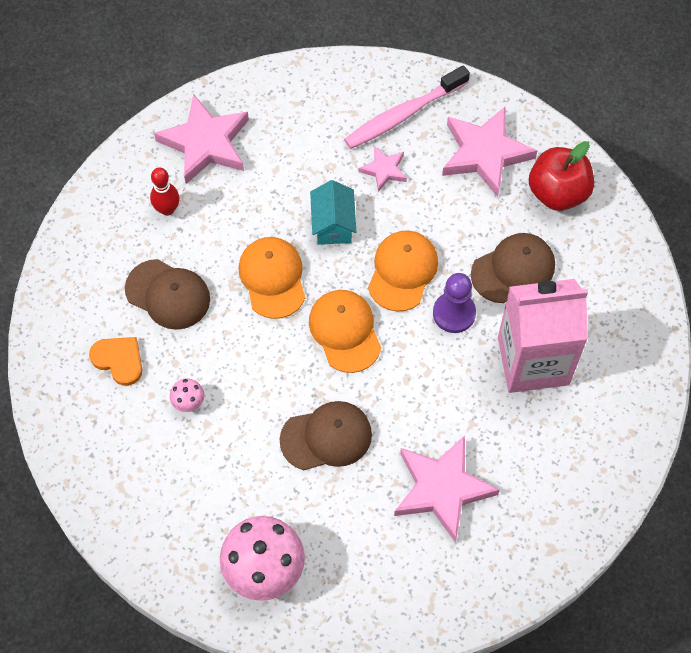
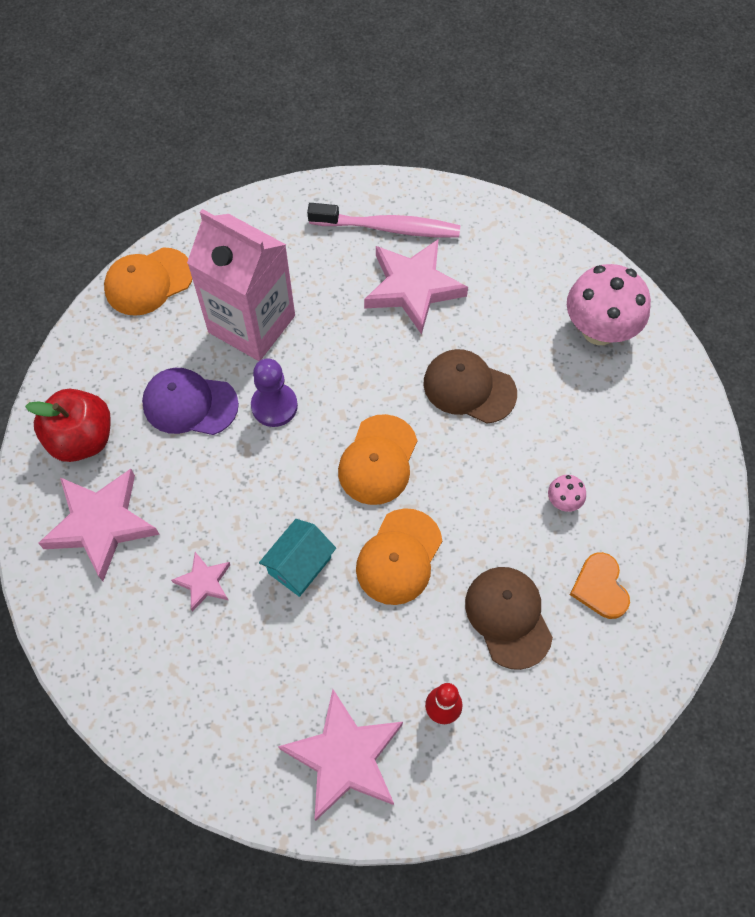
camera: 140 degrees left, 0 degrees up
pink toothbrush [344,65,470,149] -> pink toothbrush moved to [307,203,460,238]
orange cap [368,231,438,312] -> orange cap moved to [104,247,192,316]
brown cap [471,233,555,303] -> purple cap [142,368,239,435]

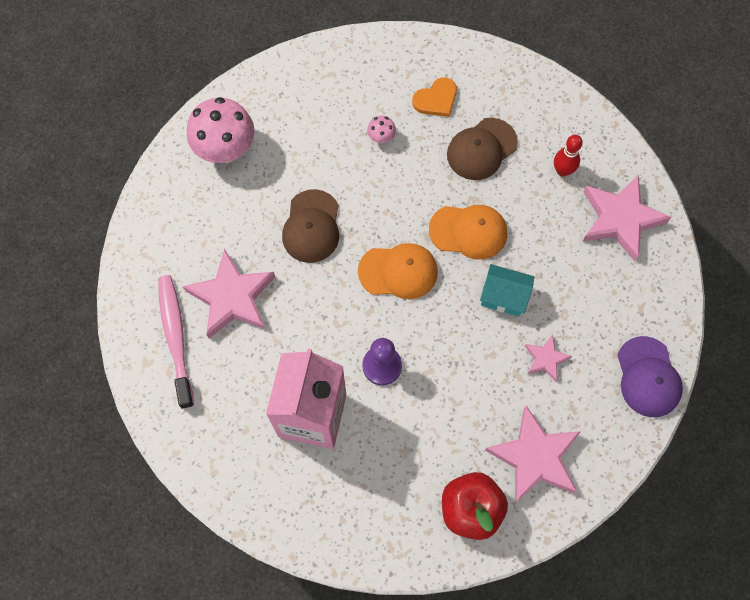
camera: 110 degrees left, 5 degrees up
orange cap [104,247,192,316] -> none
purple cap [142,368,239,435] -> purple cap moved to [617,336,683,417]

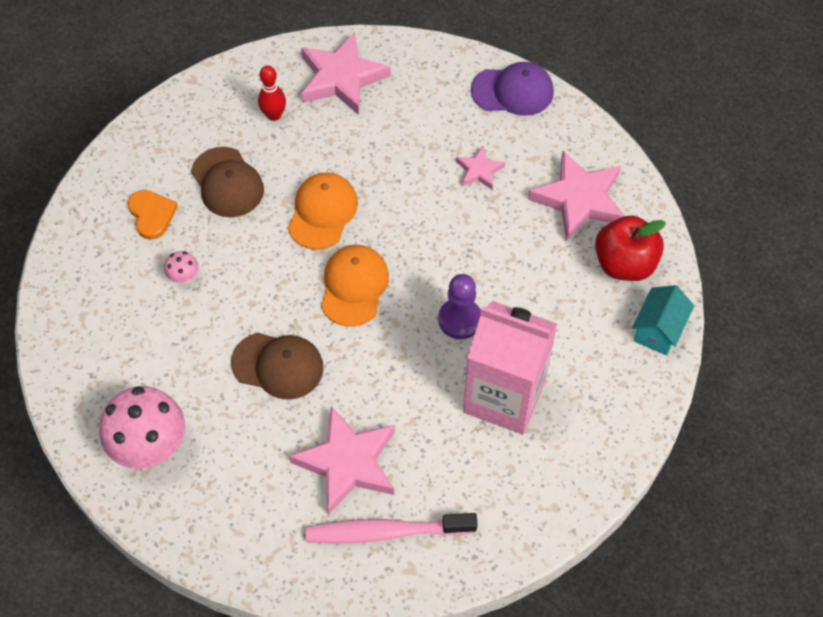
camera: 80 degrees left, 10 degrees down
turquoise house [480,264,534,316] -> turquoise house moved to [632,285,694,355]

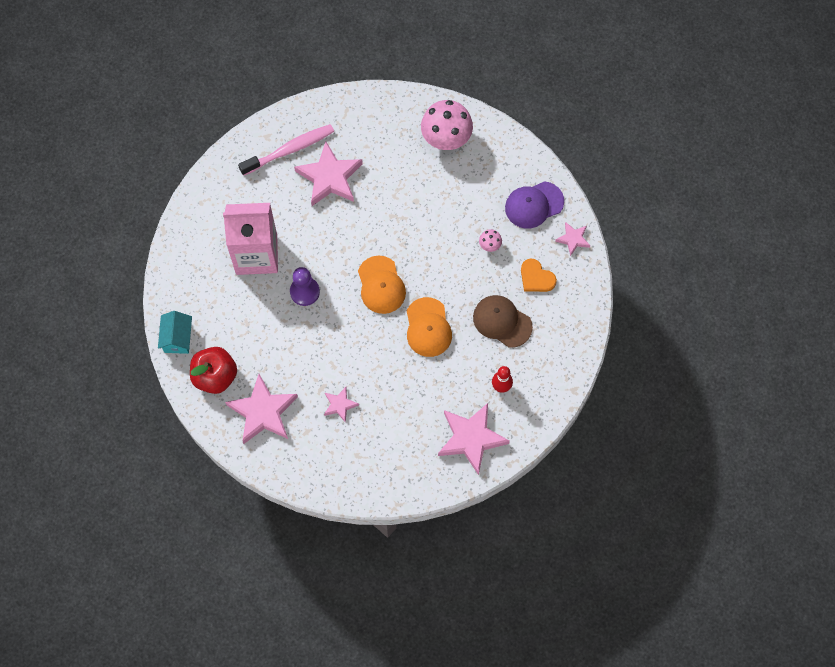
camera: 155 degrees right, 10 degrees up
brown cap [231,333,324,400] -> none
purple cap [471,62,554,116] -> purple cap moved to [505,181,564,229]
none -> pink star [555,222,590,256]

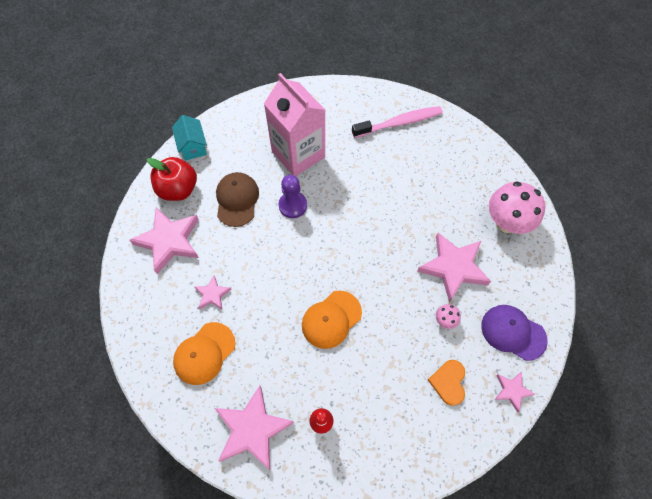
camera: 55 degrees right, 5 degrees down
turquoise house [158,311,192,354] -> turquoise house turned 75 degrees counterclockwise [172,115,207,160]
pink toothbrush [238,124,334,176] -> pink toothbrush turned 45 degrees counterclockwise [352,106,442,138]
pink star [294,142,363,206] -> pink star moved to [417,233,491,302]
orange cap [358,256,406,314] -> orange cap moved to [173,322,235,385]
brown cap [473,295,533,348] -> brown cap moved to [216,172,259,227]

